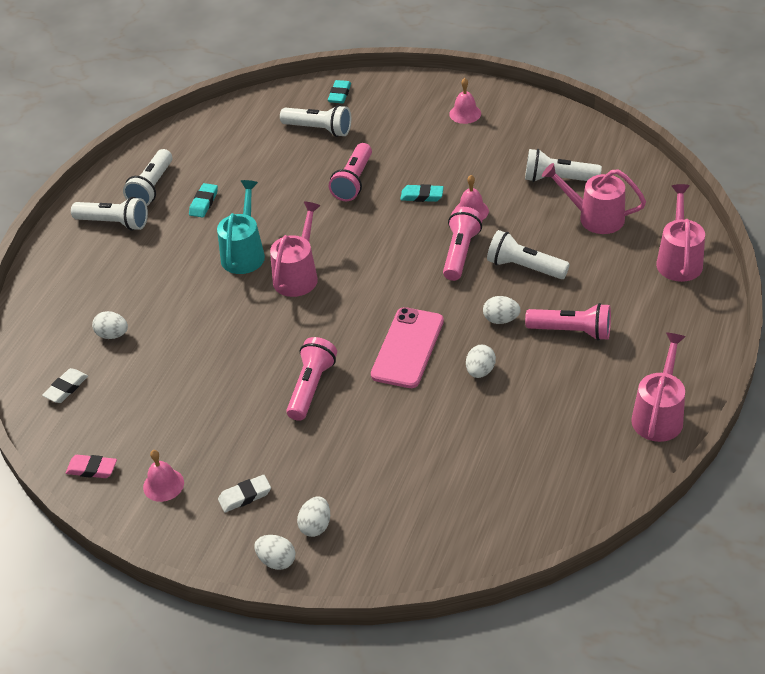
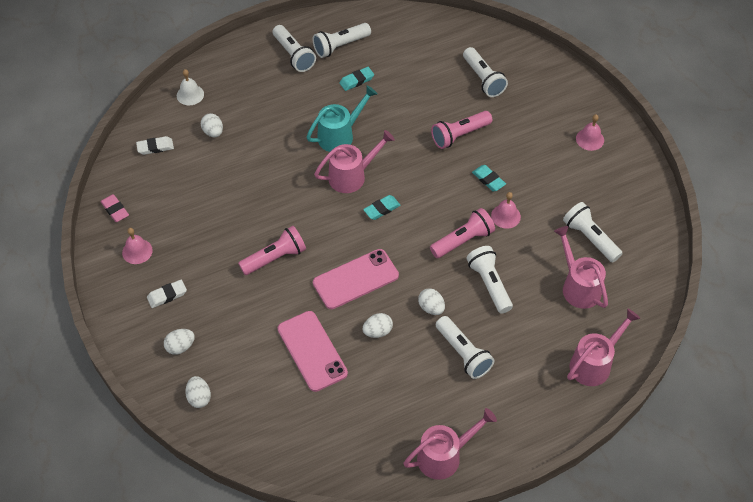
camera: 40 degrees right, 10 degrees up
white eraser [218,475,271,512] -> white eraser turned 45 degrees counterclockwise [147,280,187,308]
white egg [255,535,295,570] -> white egg moved to [185,376,211,408]
turquoise eraser [328,80,351,103] -> turquoise eraser moved to [363,195,401,220]
pink flashlight [525,303,611,340] -> white flashlight [436,316,494,379]
none -> white bell [177,69,204,105]
none -> pink phone [278,311,348,392]

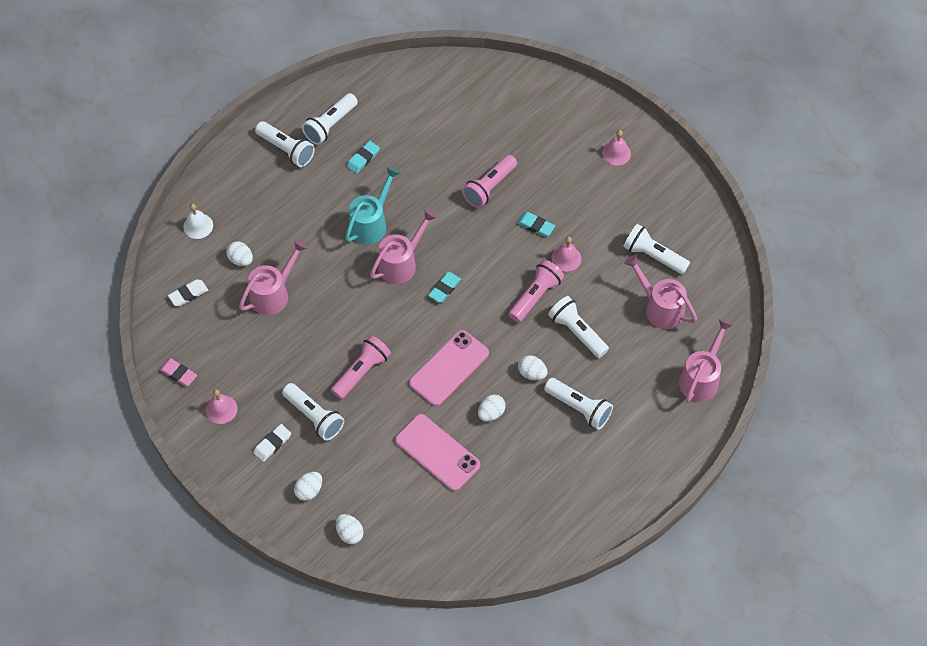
camera: 20 degrees left, 5 degrees up
pink watering can [403,408,497,480] -> pink watering can moved to [239,240,308,315]
white flashlight [463,47,508,97] -> white flashlight moved to [282,383,344,441]

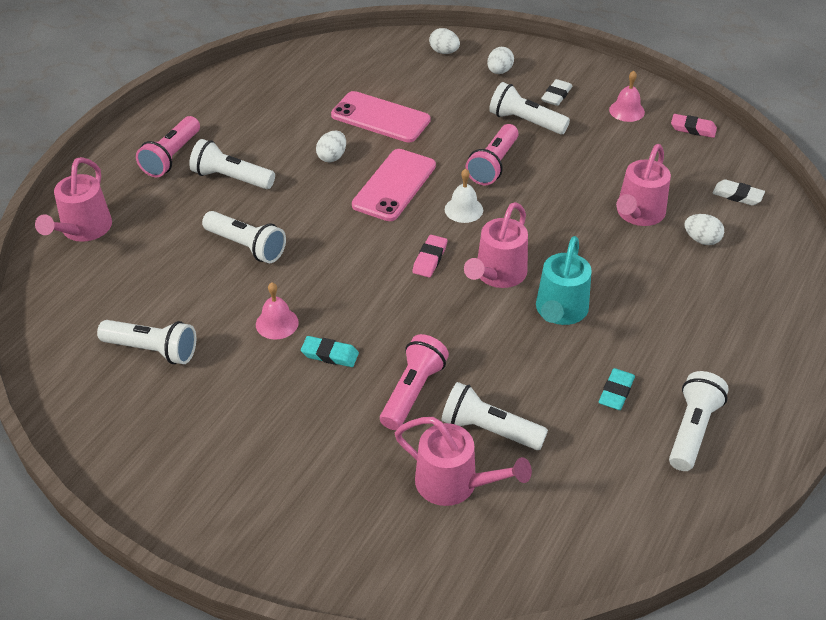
camera: 165 degrees right, 15 degrees down
white eraser [168,279,208,306] -> white eraser turned 75 degrees clockwise [712,179,765,206]
white bell [183,204,213,239] -> white bell moved to [445,169,483,223]
white flashlight [255,121,315,167] -> white flashlight moved to [441,382,548,450]
turquoise eraser [428,272,461,303] -> pink eraser [412,235,447,277]
pink flashlight [509,260,564,323] -> pink flashlight moved to [136,116,200,177]
white egg [518,355,547,380] -> none
pink bell [602,130,631,165] -> none
pink watering can [624,255,697,329] -> pink watering can moved to [395,417,532,506]

